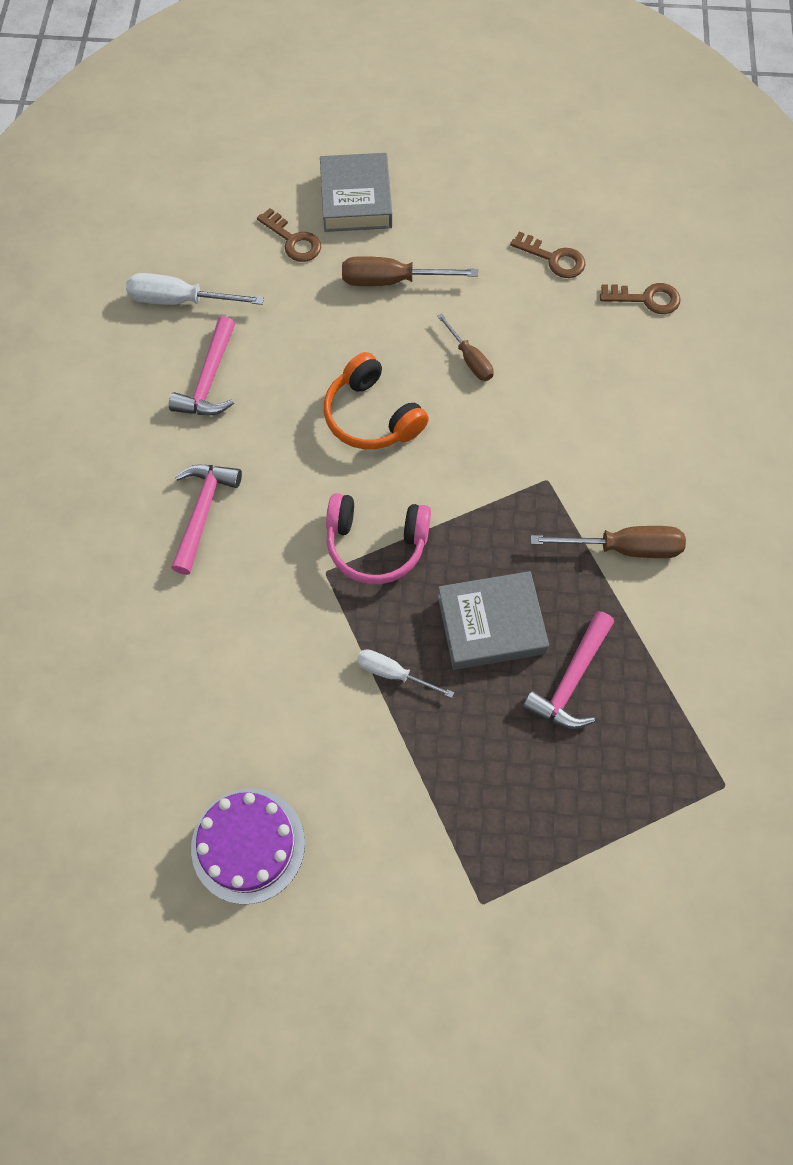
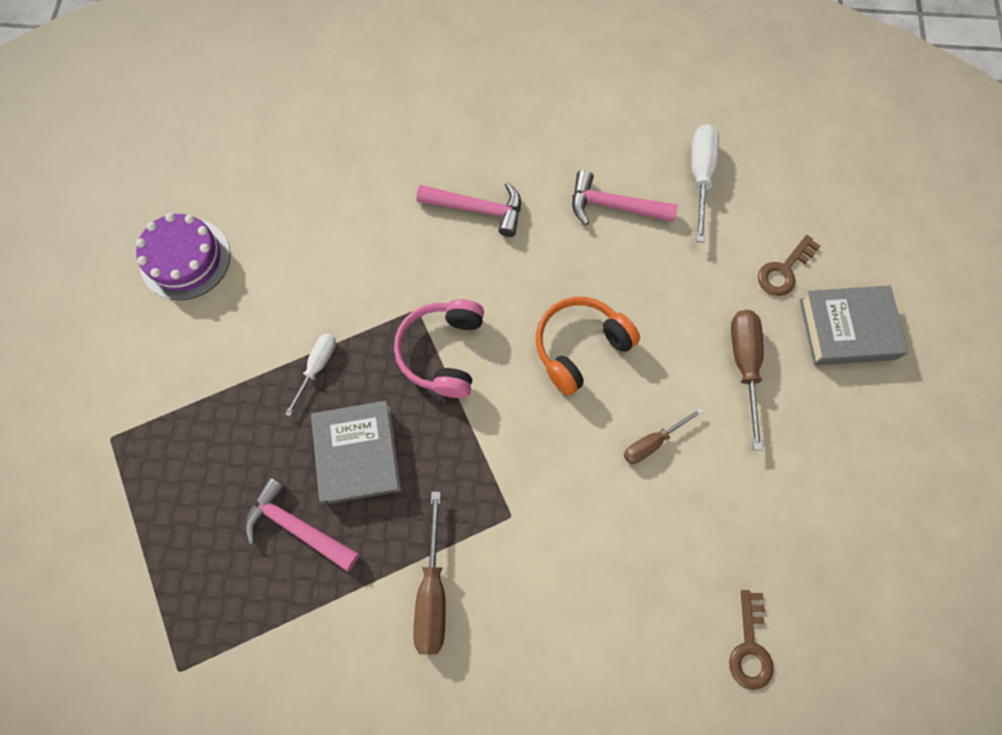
camera: 90 degrees right, 5 degrees up
brown key [510,231,585,278] -> none

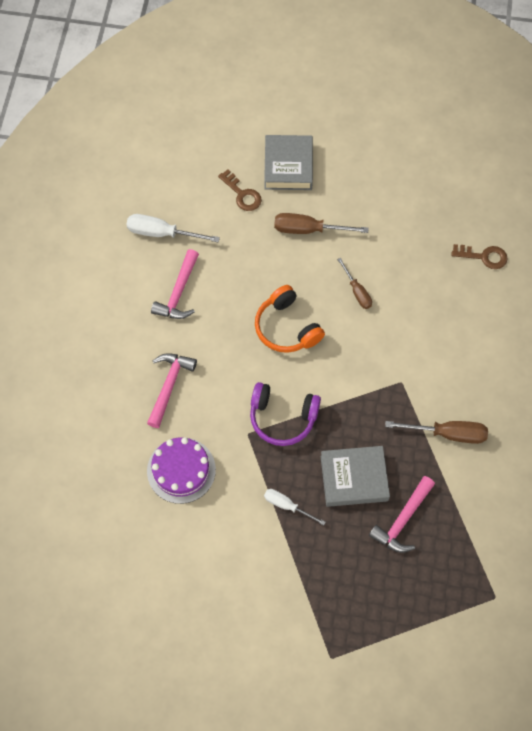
camera: 85 degrees left, 5 degrees down
purple cake [136,213,231,300] -> purple cake moved to [147,437,216,504]
pink headphones [394,299,484,398] -> purple headphones [250,382,321,446]

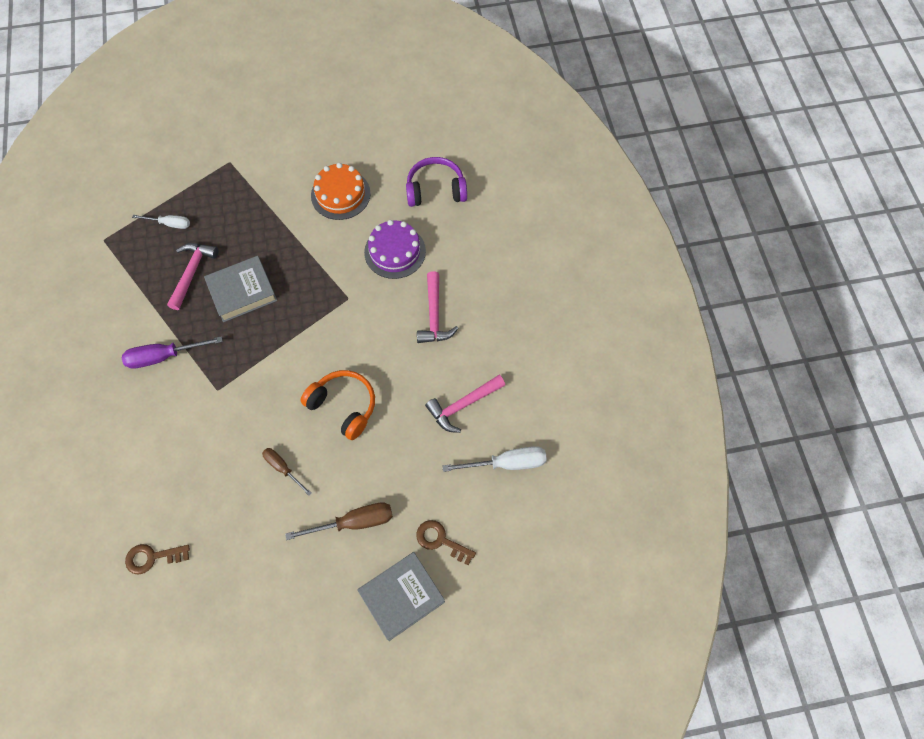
camera: 160 degrees right, 0 degrees up
pink hammer [151,249,199,319] -> pink hammer turned 120 degrees counterclockwise [425,375,505,433]
purple headphones [250,382,321,446] -> purple headphones moved to [406,157,467,207]
grey book [264,135,313,190] -> grey book turned 75 degrees clockwise [357,552,445,641]
white screwdriver [264,489,325,525] -> white screwdriver moved to [132,215,190,229]
brown screwdriver [385,421,488,444] -> purple screwdriver [122,336,223,369]
none -> orange cake [311,163,371,220]

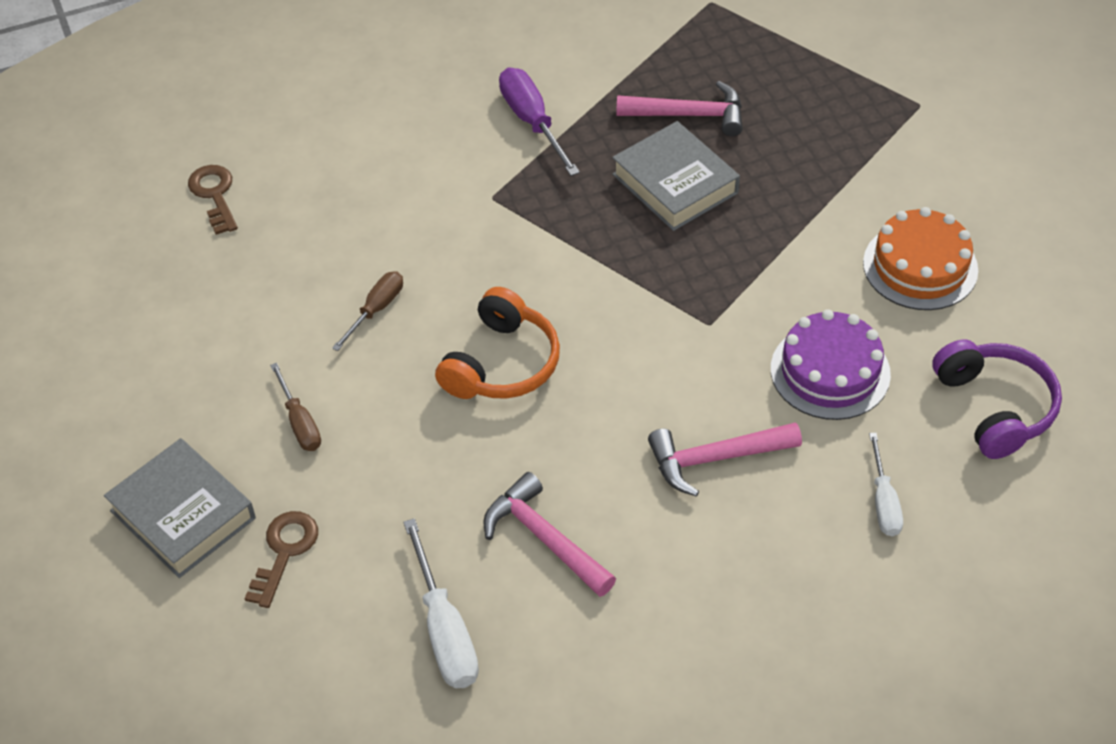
camera: 80 degrees right, 15 degrees down
white screwdriver [132,215,190,229] -> white screwdriver moved to [869,433,903,536]
brown screwdriver [285,502,393,540] -> brown screwdriver [270,363,321,451], size x0.64

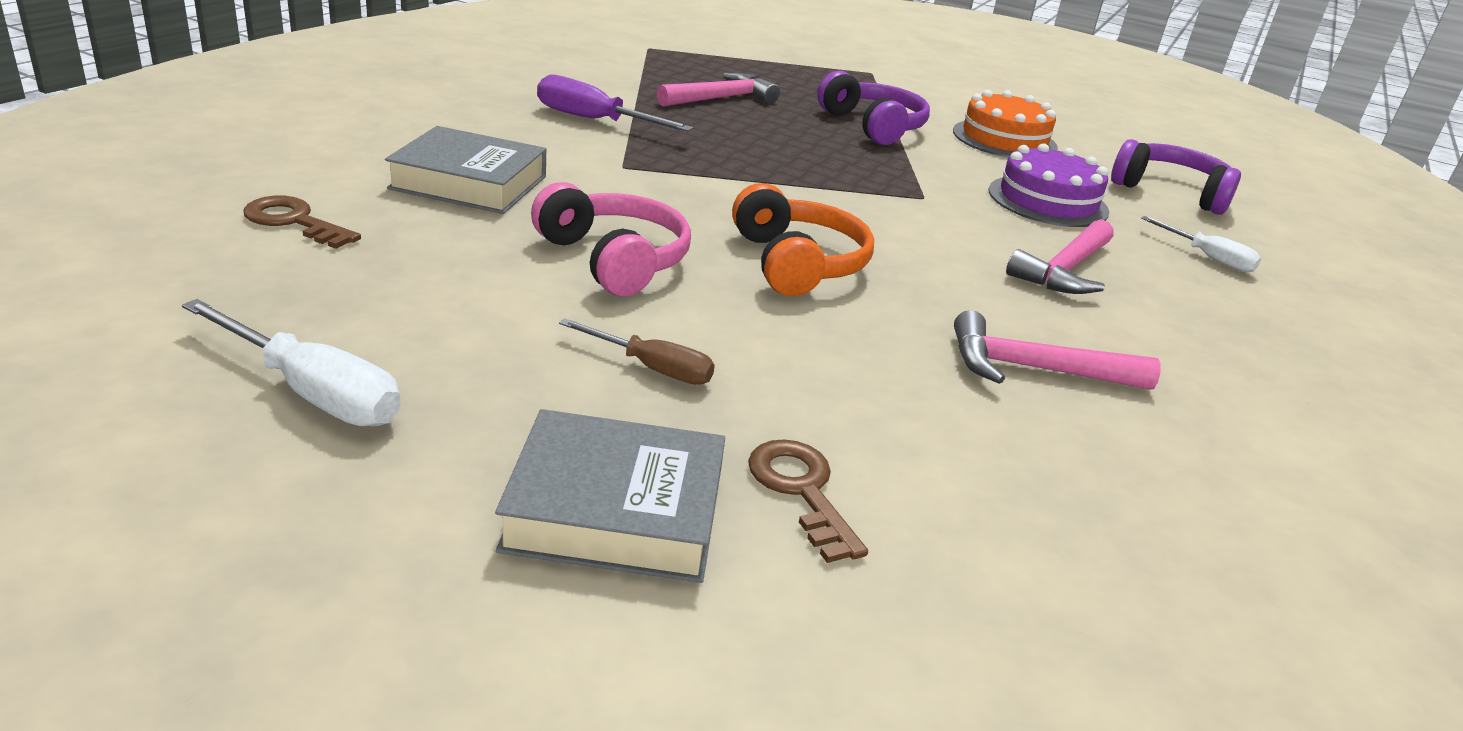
camera: 45 degrees left, 20 degrees down
brown screwdriver [332,271,403,351] -> pink headphones [531,182,691,296]
white screwdriver [403,518,479,688] -> white screwdriver moved to [182,299,401,427]
grey book [612,121,740,231] -> grey book moved to [385,126,546,214]
none -> purple headphones [817,71,930,145]

